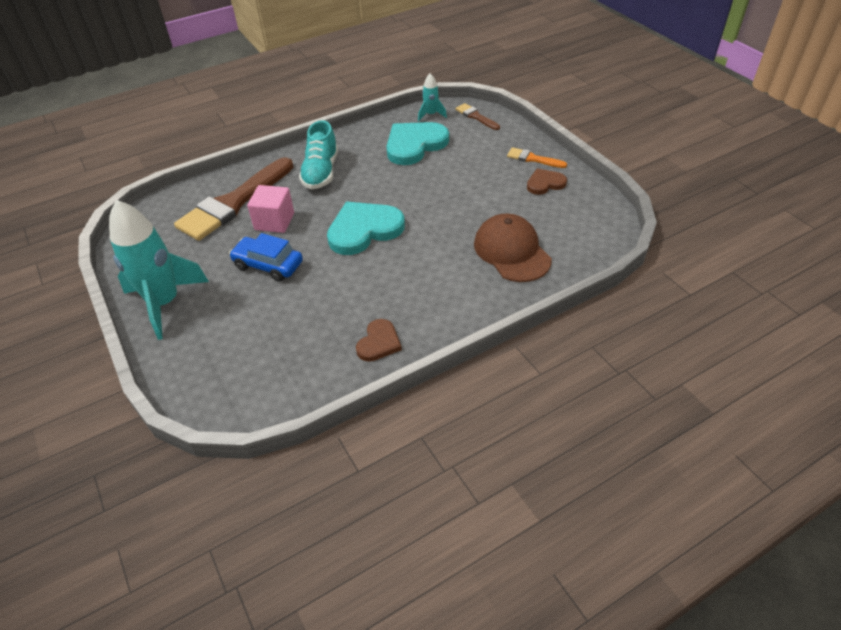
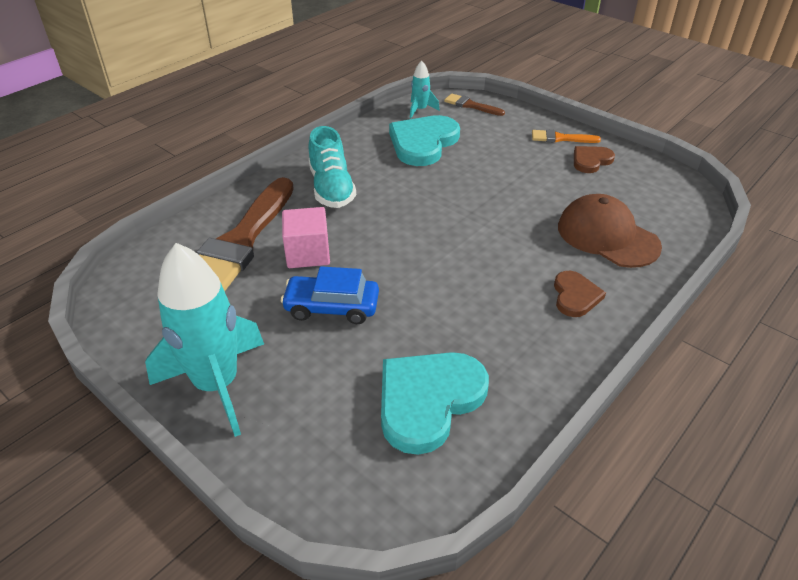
camera: 20 degrees left, 5 degrees down
turquoise heart [327,202,405,255] -> turquoise heart moved to [381,352,489,455]
brown heart [356,319,402,362] -> brown heart moved to [554,271,606,317]

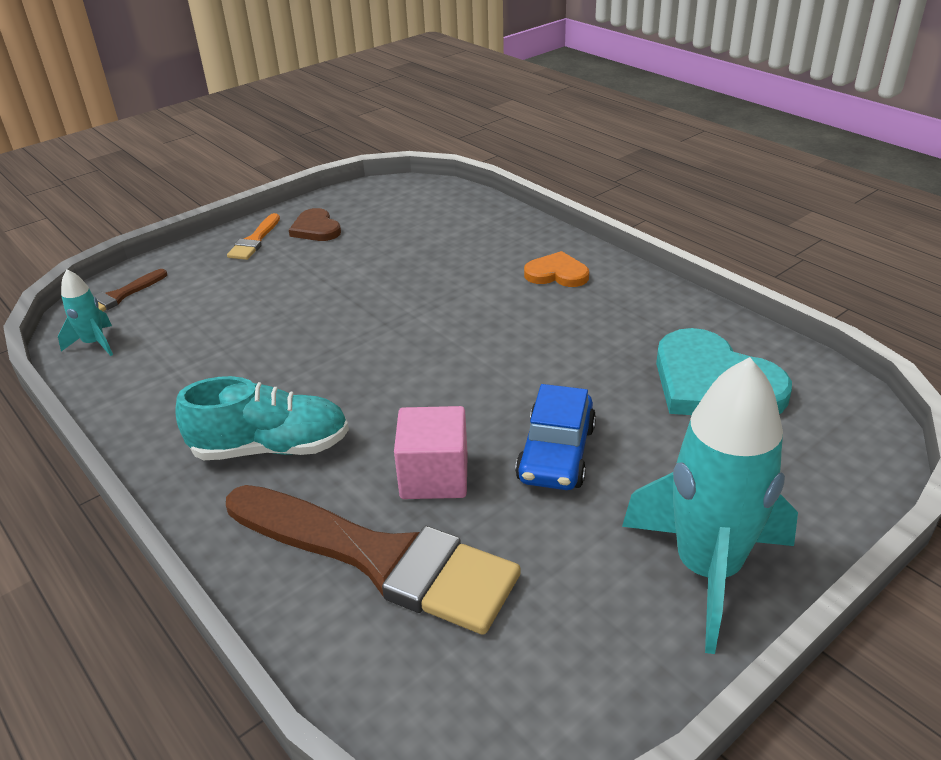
camera: 80 degrees left, 5 degrees down
turquoise heart [389,115,460,166] -> none
brown heart [554,271,606,317] -> orange heart [524,251,589,287]
brown cap [558,194,662,268] -> none

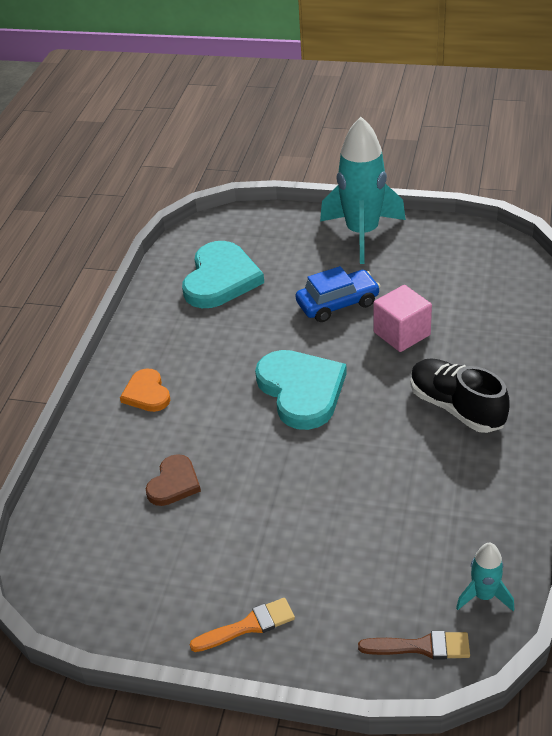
camera: 125 degrees left, 5 degrees up
turquoise shoe [175,376,349,460] -> black shoe [411,358,509,433]
brown brush [226,485,521,635] -> none
brown heart [289,208,341,241] -> brown heart moved to [146,454,201,506]
none -> turquoise heart [255,350,347,430]

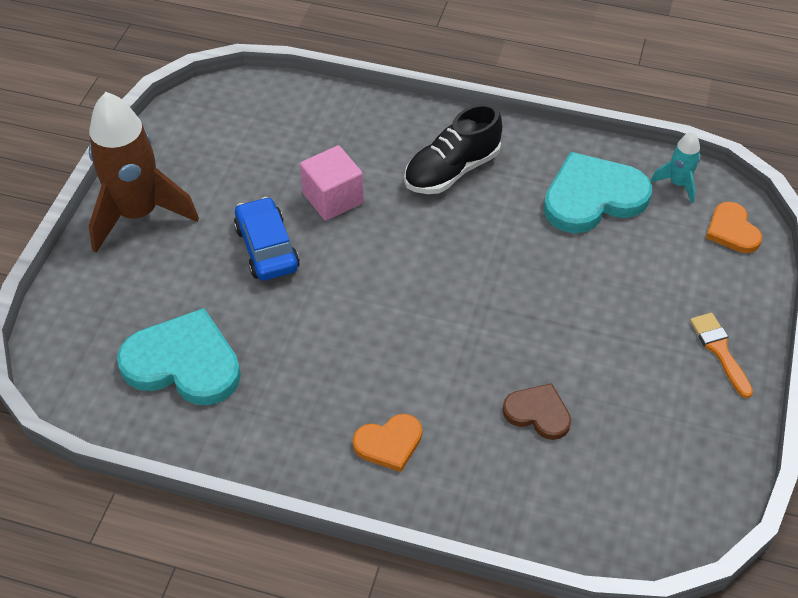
camera: 90 degrees left, 10 degrees up
turquoise heart [255,350,347,430] -> turquoise heart moved to [544,152,652,233]
turquoise rocket [320,117,406,264] -> brown rocket [89,92,199,253]
brown brush [358,631,470,659] -> orange heart [706,202,762,253]

